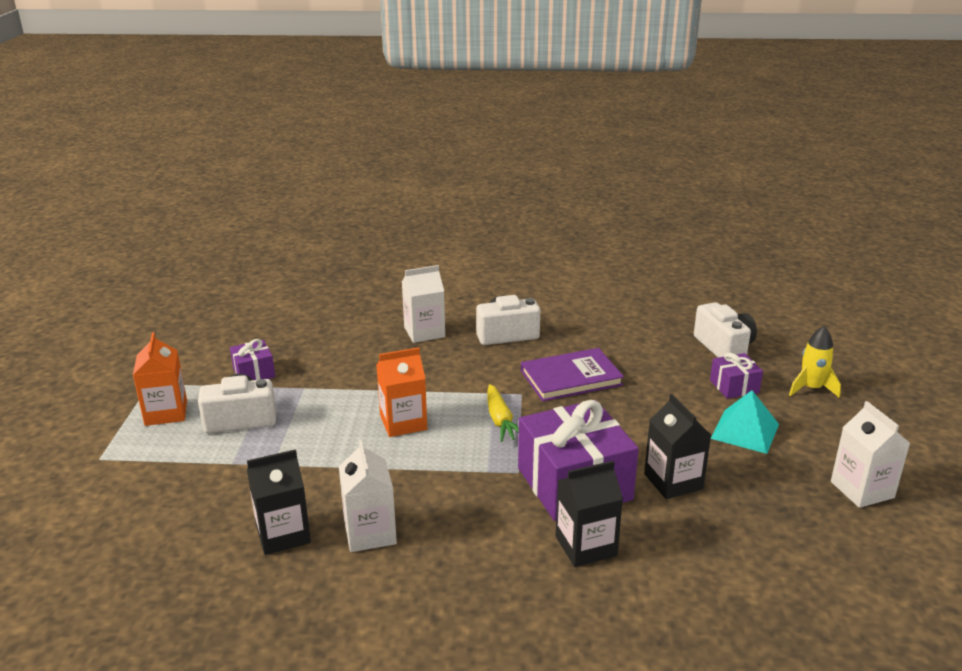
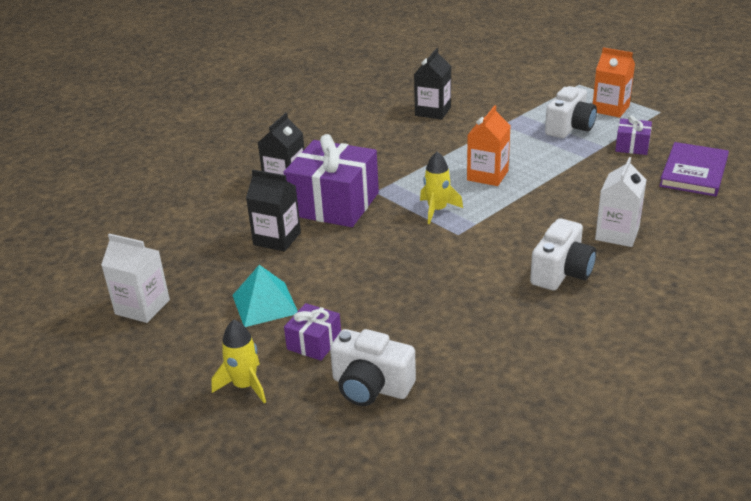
camera: 135 degrees right, 5 degrees up
white carton [339,440,397,552] -> none
yellow carrot [487,384,519,442] -> yellow rocket [420,151,463,224]
purple book [521,348,624,401] -> purple book moved to [659,142,729,196]

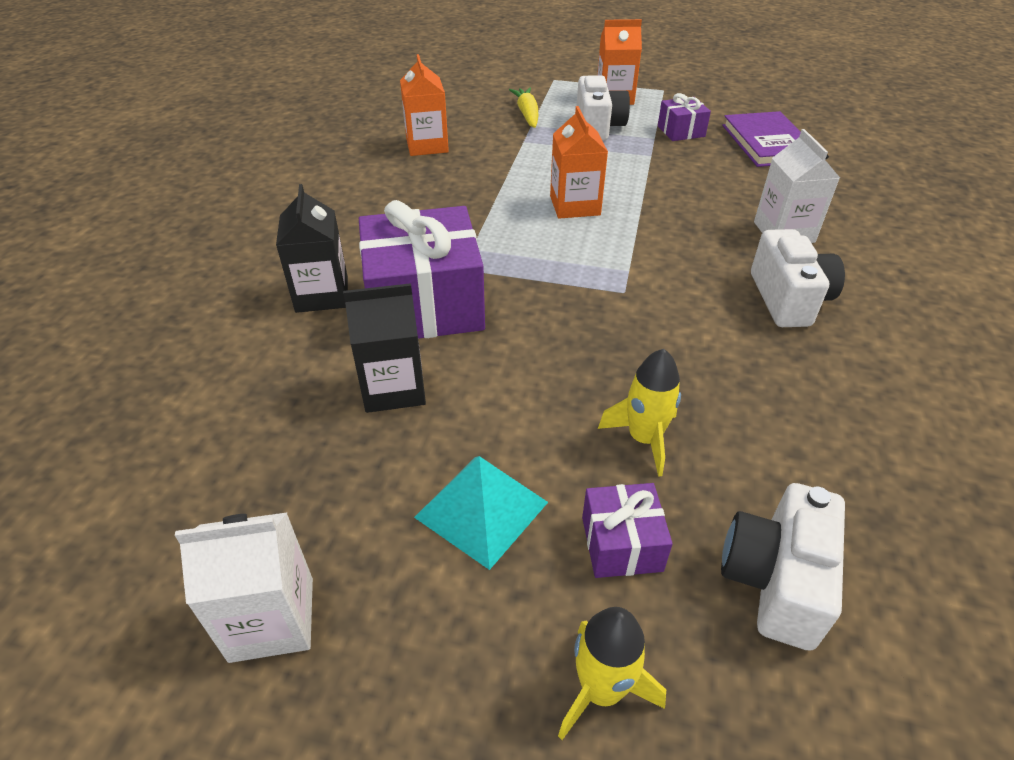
camera: 35 degrees left, 10 degrees up
white camera [330,329,416,406] -> white camera turned 120 degrees clockwise [721,483,845,651]
black carton [414,48,451,119] -> orange carton [400,54,449,156]
yellow rocket [420,151,463,224] -> yellow rocket moved to [598,349,681,477]
none -> yellow carrot [509,87,538,128]

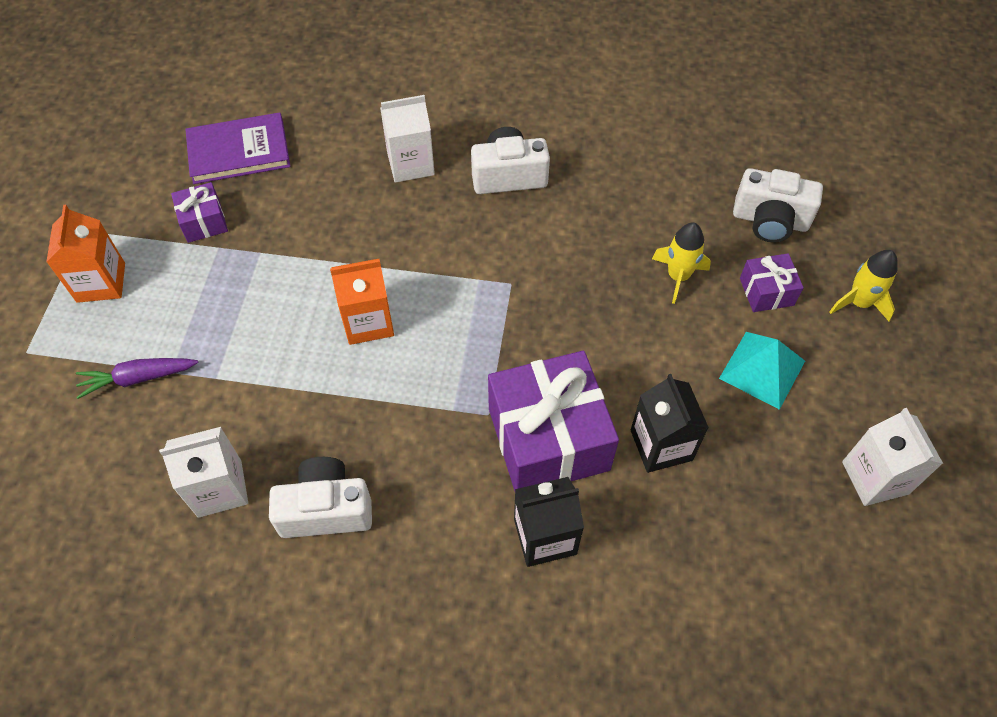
camera: 95 degrees left, 15 degrees up
orange carton [400,54,449,156] -> white carton [159,427,248,518]
yellow carrot [509,87,538,128] -> purple carrot [76,358,199,399]
white camera [577,76,630,141] -> white camera moved to [269,457,372,538]

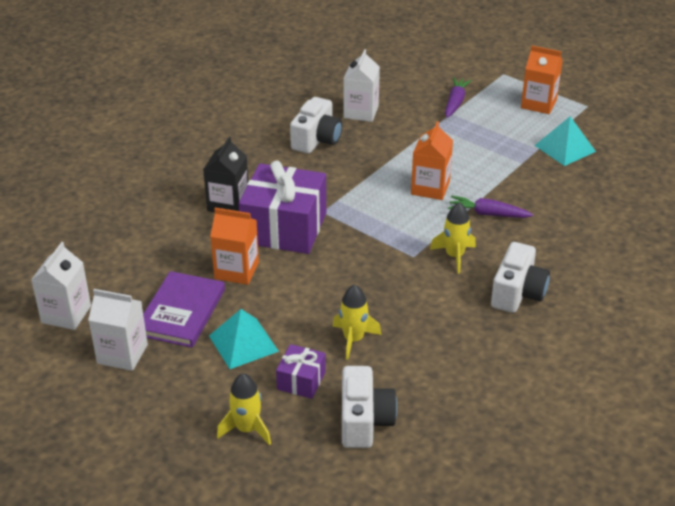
camera: 120 degrees right, 20 degrees down
purple gift [171,182,228,243] -> turquoise pyramid [534,116,596,166]
purple book [185,112,290,184] -> purple book moved to [143,271,225,348]
white carton [380,95,435,183] -> white carton moved to [31,242,91,330]
black carton [631,374,709,473] -> orange carton [210,208,259,285]
white camera [733,168,823,243] -> white camera turned 135 degrees clockwise [342,366,397,448]
none -> yellow rocket [430,202,476,274]
none -> purple carrot [448,195,534,218]

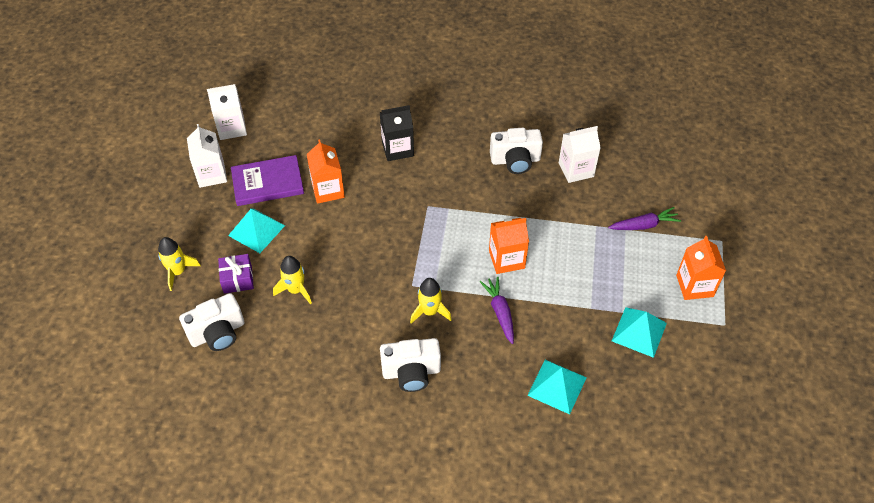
camera: 60 degrees right, 15 degrees up
purple gift [239,161,326,254] -> none
none -> turquoise pyramid [527,360,587,414]

